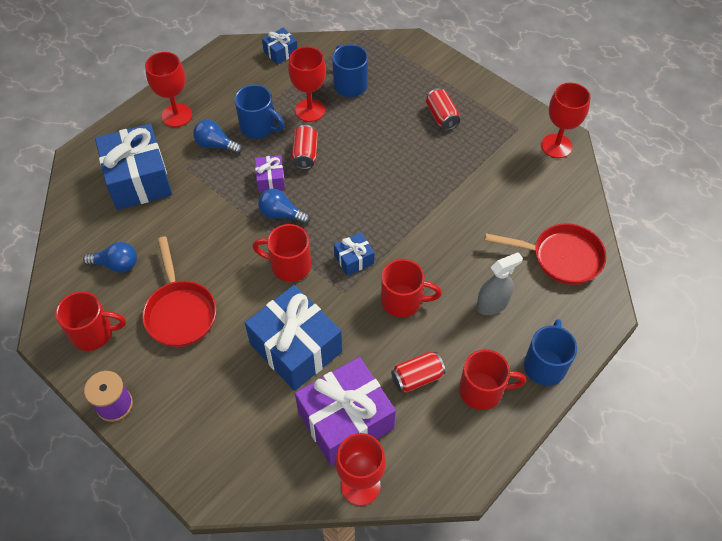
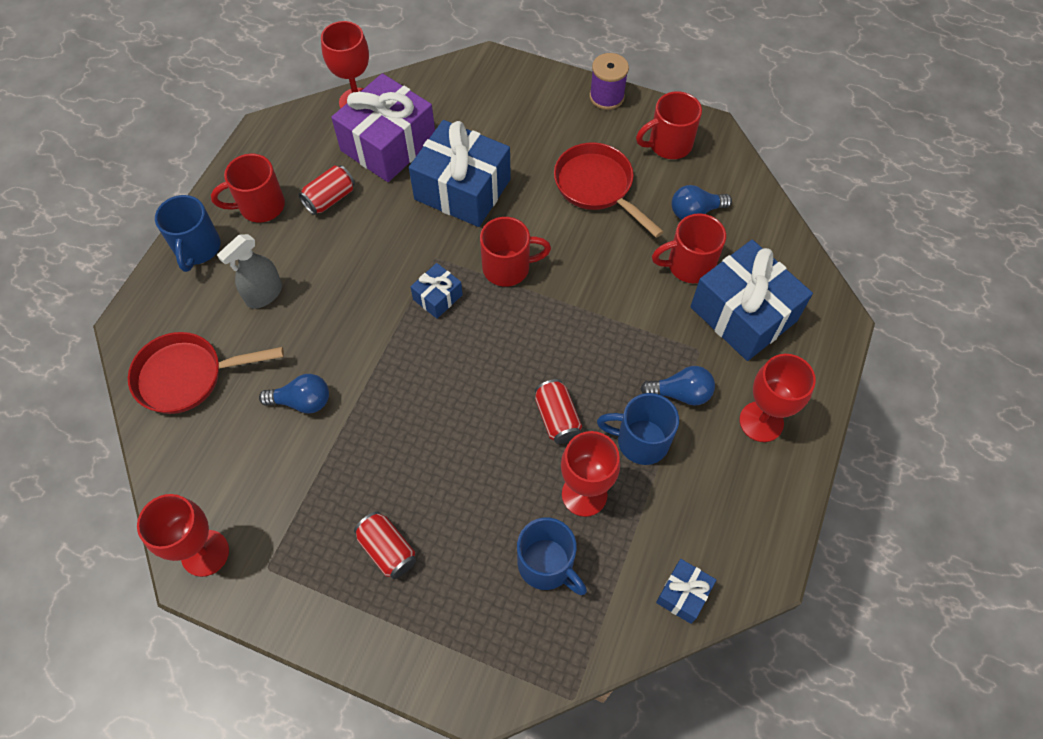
camera: 160 degrees right, 5 degrees up
purple gift [255,155,285,193] -> none
blue light bulb [258,189,310,224] -> blue light bulb moved to [259,374,329,414]
red mug [381,259,442,318] -> red mug moved to [652,213,726,283]

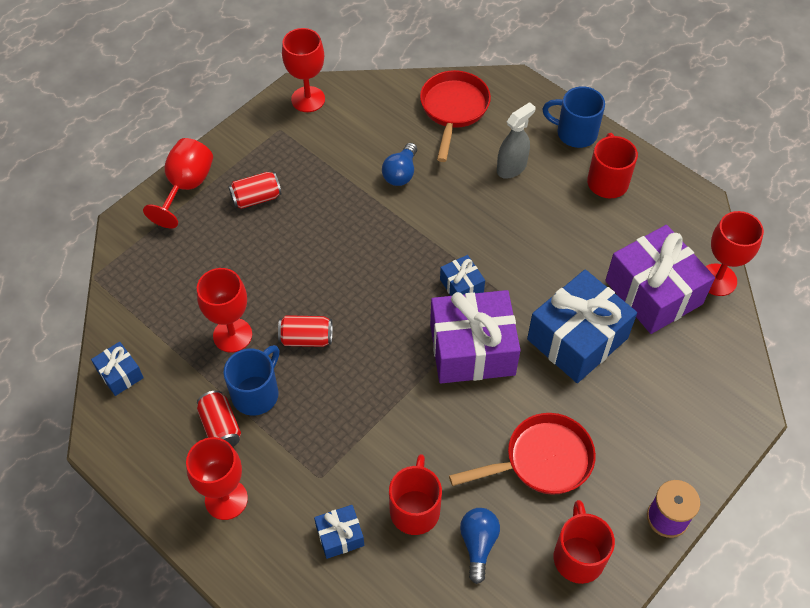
camera: 110 degrees right, 5 degrees down
grey spray bottle [217,234,282,309] -> grey spray bottle turned 75 degrees clockwise [497,102,535,179]
red can [298,165,355,215] -> red can moved to [197,390,241,447]
red mug [480,217,551,287] -> purple gift [430,290,521,383]
blue mug [517,517,587,595] -> none
blue light bulb [640,366,715,406] -> none
blue gift [690,240,813,361] -> blue gift [314,505,364,559], size x0.47
none -> red goblet [143,138,213,228]

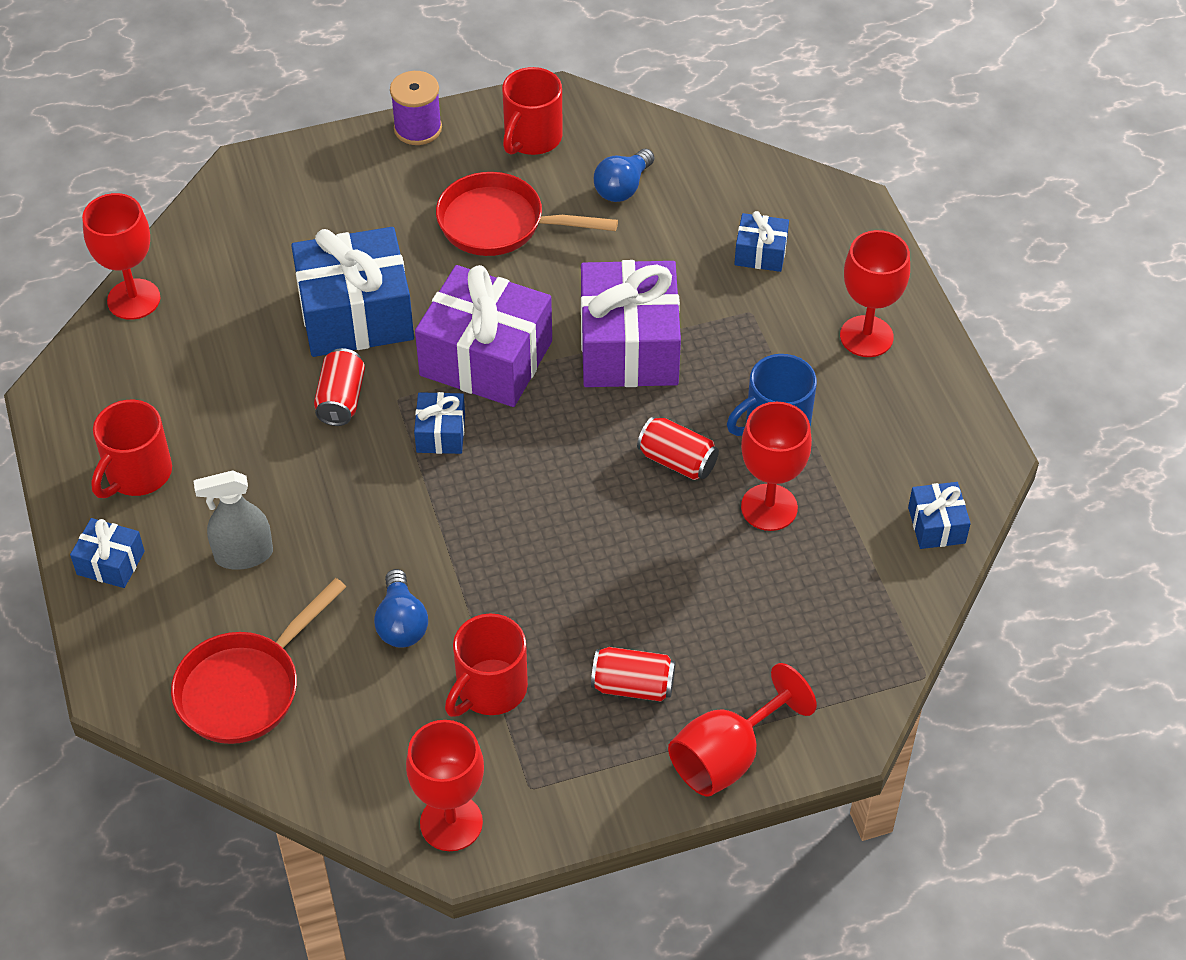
camera: 150 degrees left, 5 degrees down
red can [197,390,241,447] -> red can moved to [314,348,365,426]
blue light bulb [382,143,417,186] -> blue light bulb turned 120 degrees clockwise [374,569,428,648]
red mug [389,454,442,535] -> red mug moved to [445,613,528,717]
blue mug [543,86,605,148] -> blue gift [70,518,145,588]
purple gift [605,225,715,334] -> purple gift moved to [581,260,681,387]

